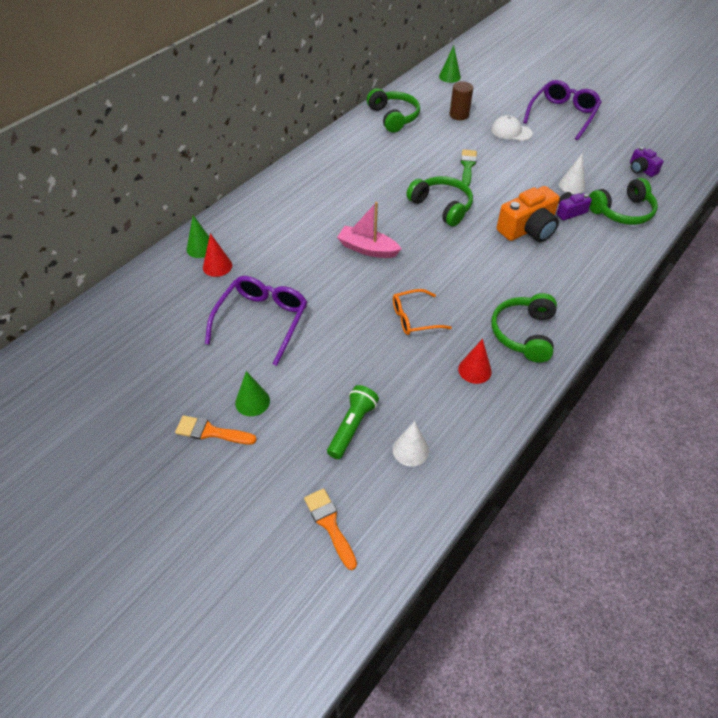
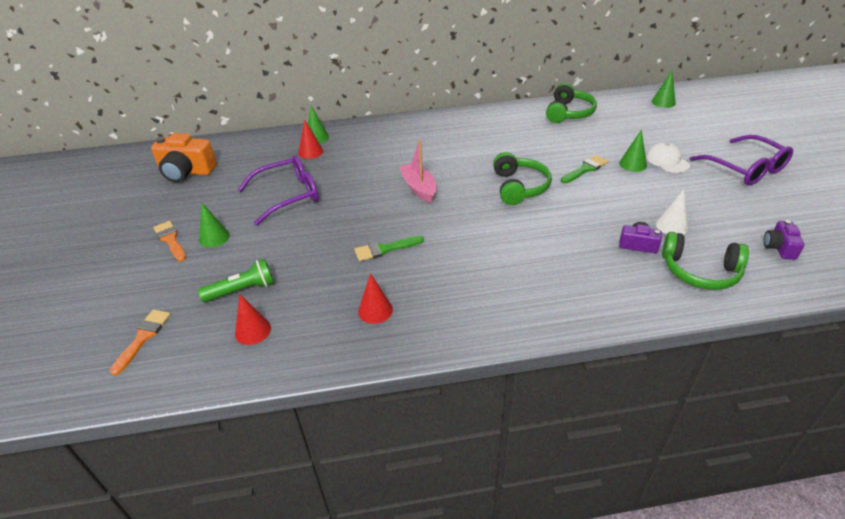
camera: 45 degrees right, 10 degrees down
orange glasses [393,289,452,335] -> green brush [355,236,424,261]
white cone [393,421,429,467] -> red cone [235,294,271,345]
brown cylinder [450,81,473,120] -> none
green headphones [491,293,557,363] -> none
orange camera [497,186,560,242] -> orange camera moved to [151,133,217,182]
purple glasses [523,80,602,140] -> purple glasses turned 75 degrees clockwise [689,135,793,186]
none -> green cone [619,129,647,172]

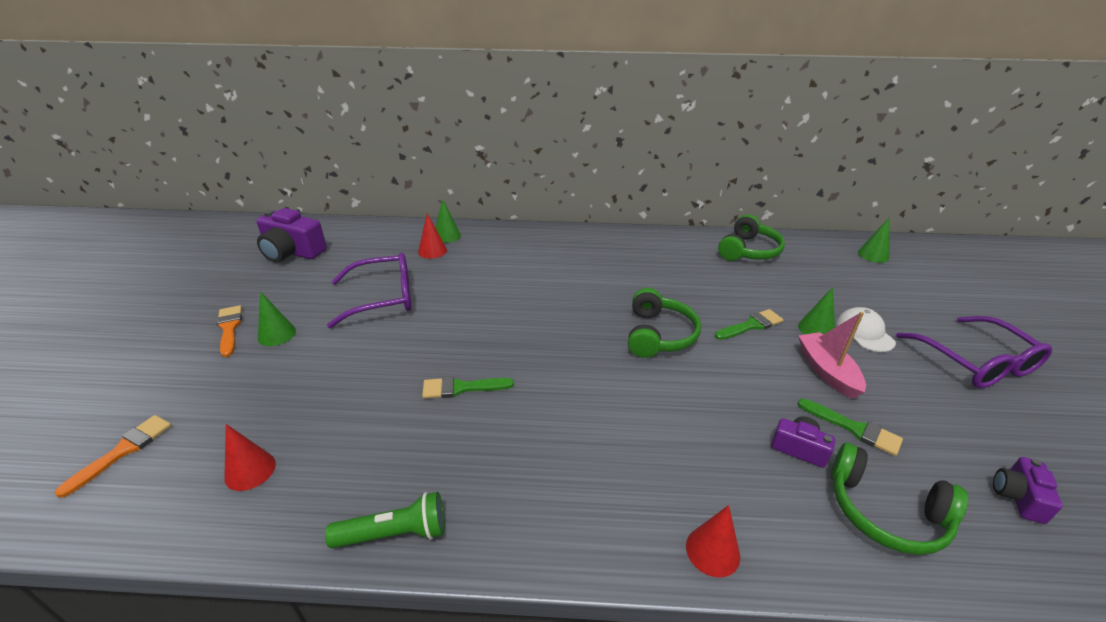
camera: 10 degrees right, 5 degrees down
orange camera [151,133,217,182] -> purple camera [256,208,327,262]
green flashlight [198,259,274,302] -> green flashlight moved to [325,492,445,548]
red cone [358,273,393,324] -> red cone moved to [686,505,740,578]
pink boat [399,140,436,203] -> pink boat moved to [798,312,866,399]
white cone [656,189,688,235] -> green brush [797,399,903,456]

